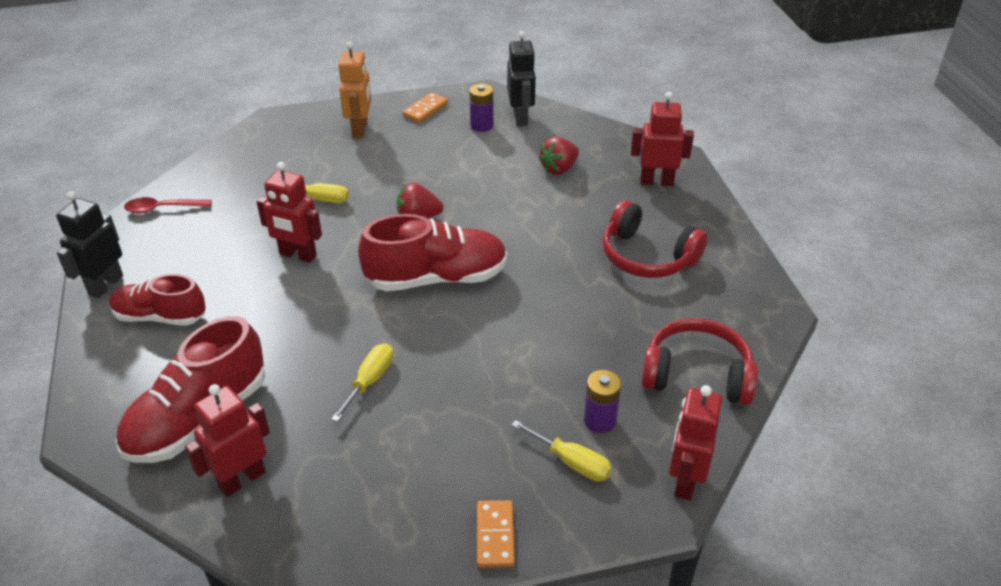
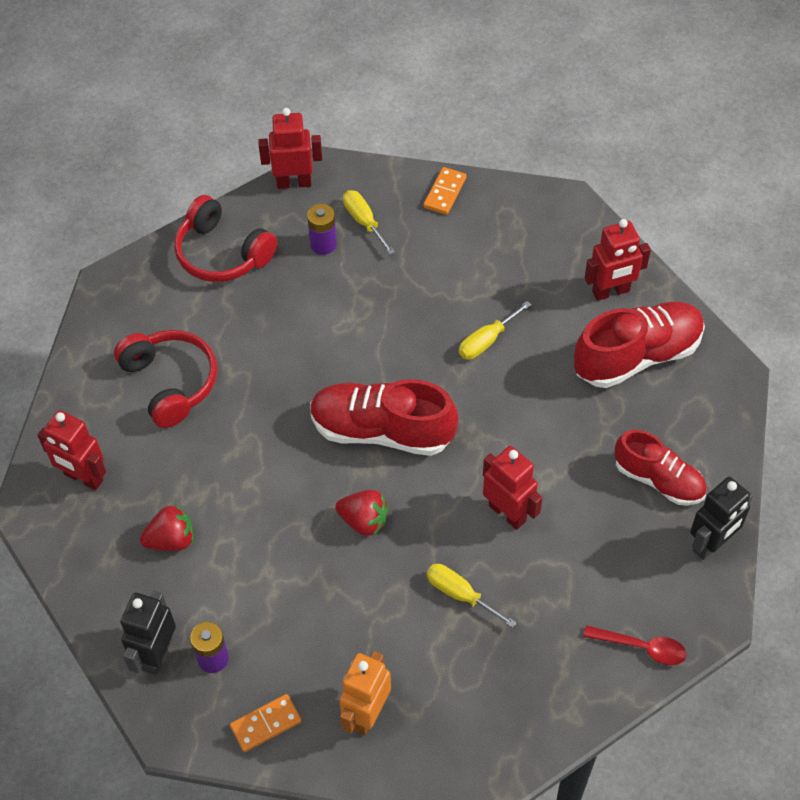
camera: 155 degrees left, 15 degrees up
red robot [669,385,722,500] -> red robot turned 135 degrees counterclockwise [258,108,322,189]

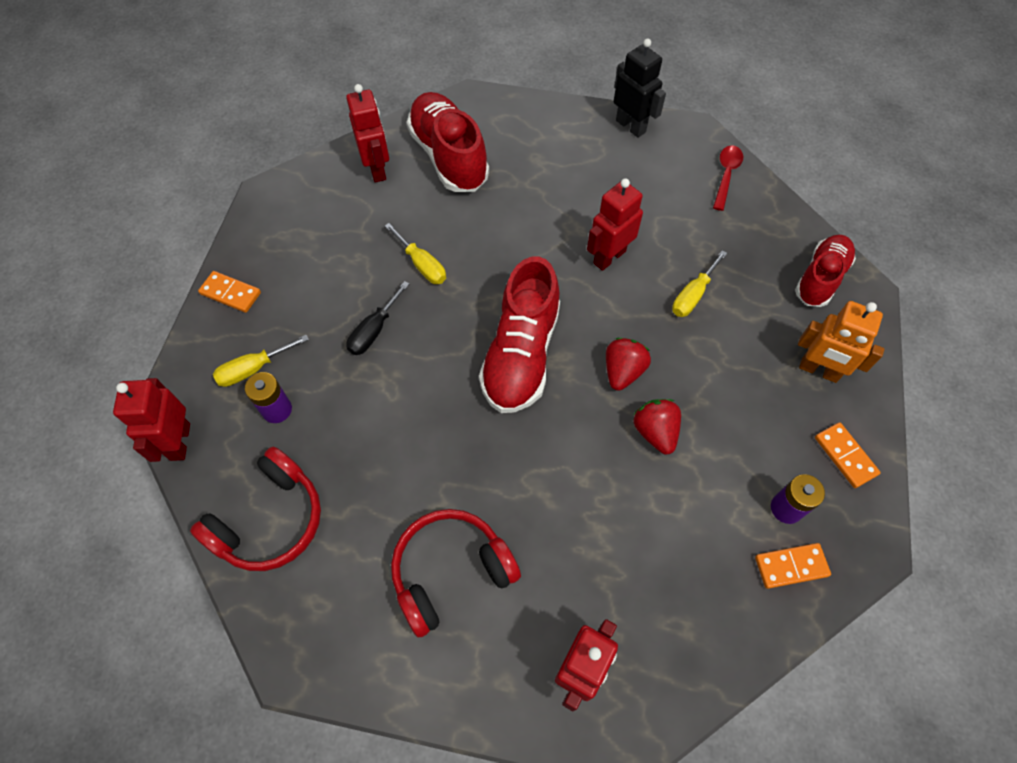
camera: 90 degrees left, 5 degrees up
black robot [120,591,176,675] -> orange domino [755,543,831,589]
red strawberry [140,505,194,551] -> red strawberry moved to [634,399,681,455]
red shoe [614,430,707,506] -> red shoe moved to [795,235,856,307]
none -> black screwdriver [347,281,409,355]

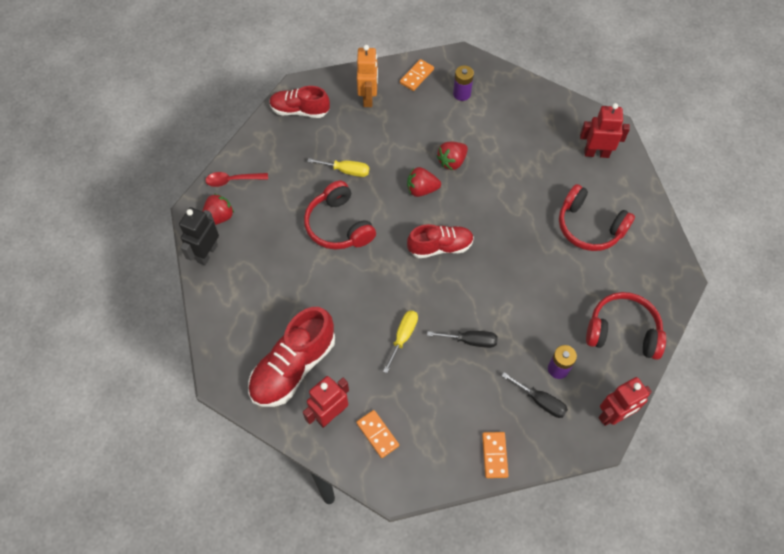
camera: 115 degrees left, 0 degrees up
yellow screwdriver [213,335,309,387] -> black screwdriver [502,372,568,418]
red shoe [479,257,560,413] -> red shoe [407,224,474,258], size x0.66
red robot [587,178,643,271] -> red headphones [304,181,376,250]
orange domino [755,543,831,589] -> orange domino moved to [356,410,399,458]
none -> red strawberry [202,193,234,225]

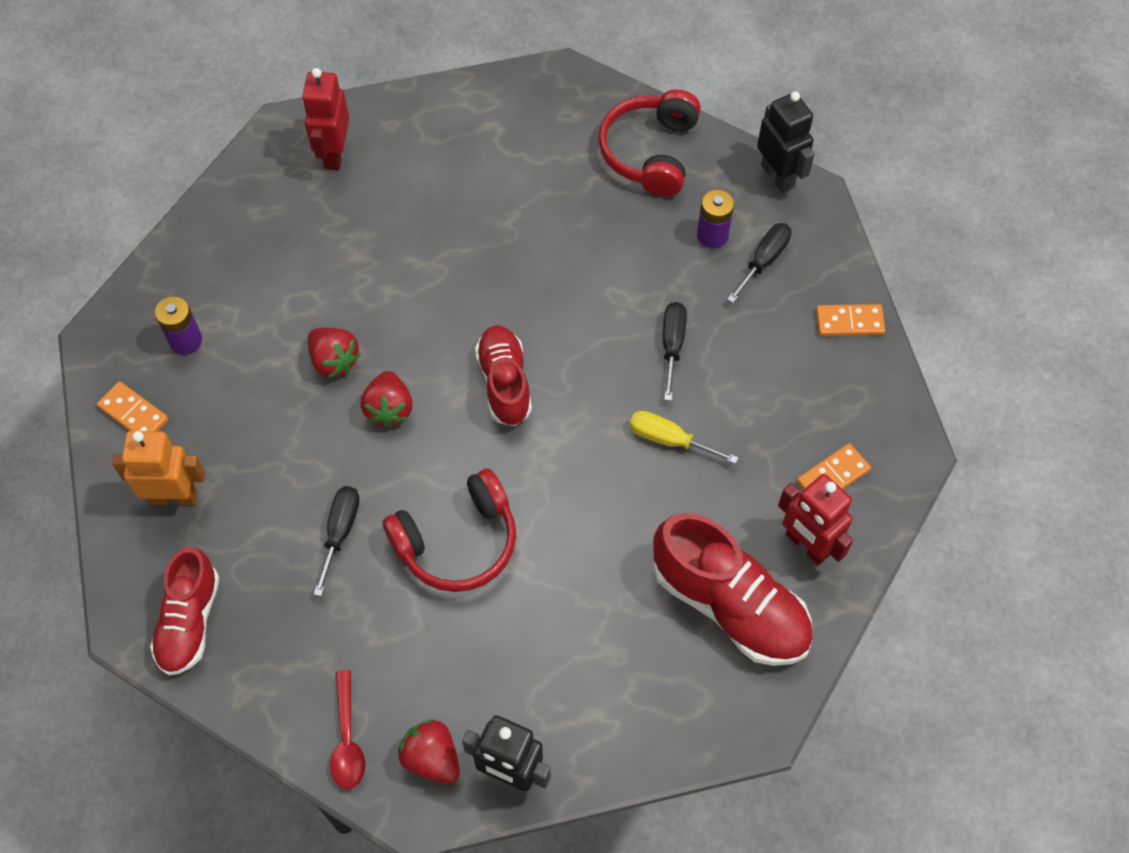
camera: 90 degrees left, 0 degrees up
yellow screwdriver [307,158,369,177] -> black screwdriver [314,486,360,596]
red headphones [559,184,635,251] -> none
red robot [599,377,652,426] -> black robot [757,91,814,193]

